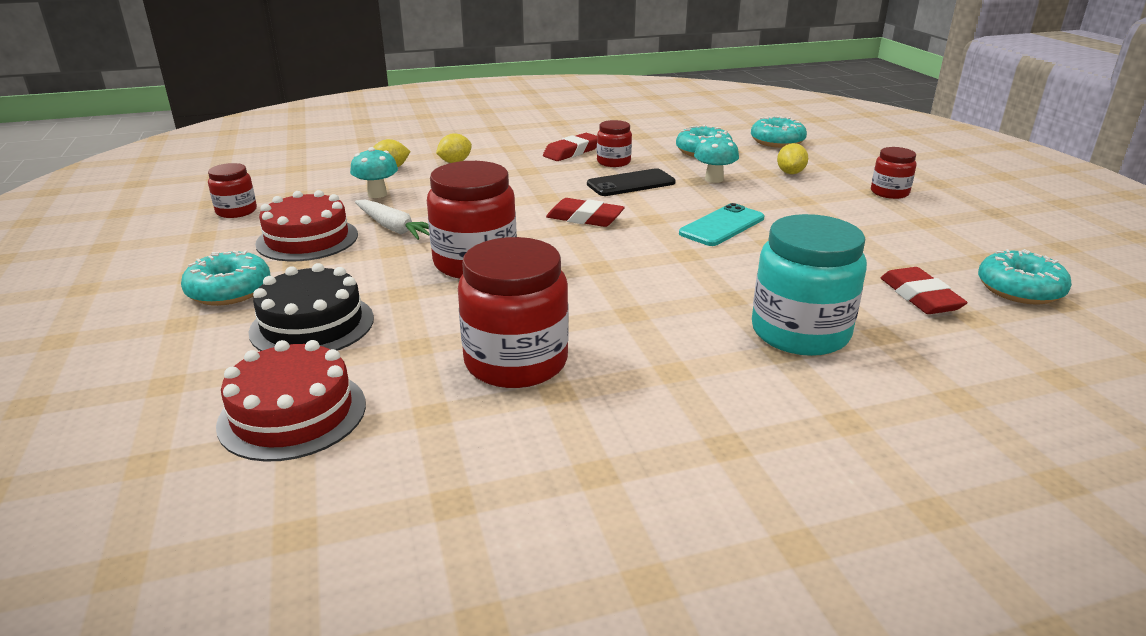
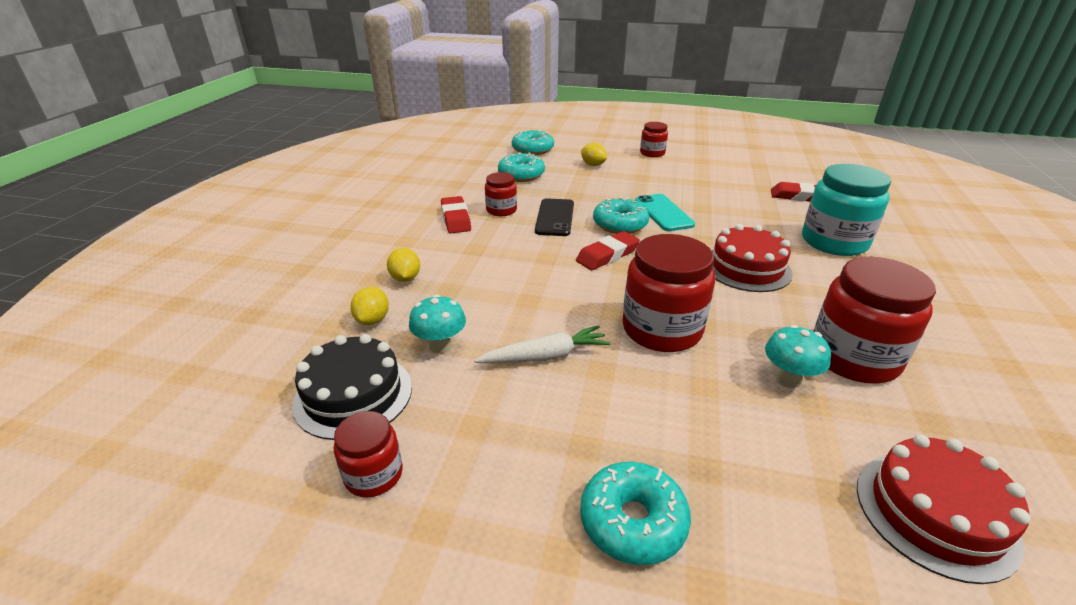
camera: 60 degrees left, 5 degrees up
black cake [249,263,374,351] -> black cake moved to [292,334,412,440]
red cake [255,190,358,261] -> red cake moved to [712,224,793,292]
turquoise mushroom [694,134,739,183] -> turquoise mushroom moved to [765,325,831,388]
turquoise donut [978,249,1072,304] -> turquoise donut moved to [593,197,649,234]

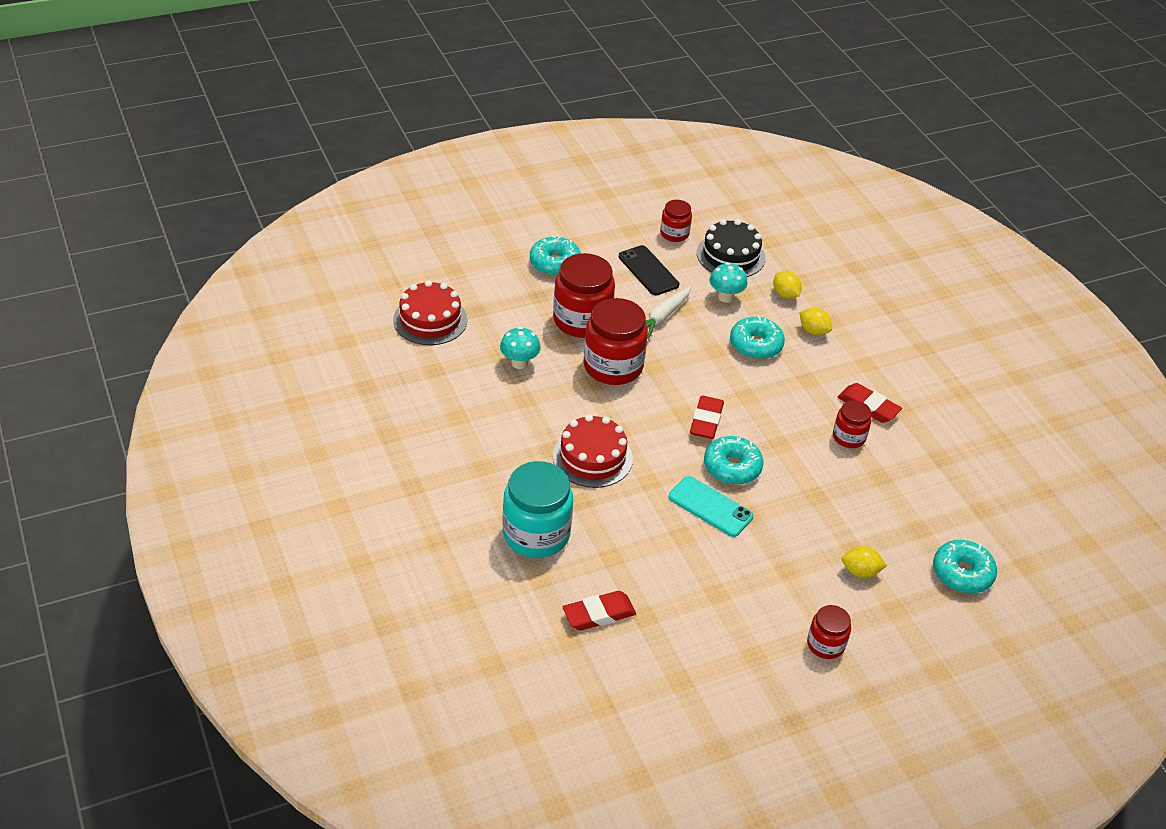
camera: 140 degrees right, 10 degrees up
turquoise donut [498,152,545,182] -> turquoise donut moved to [730,315,785,359]
black phone [535,198,574,236] -> black phone moved to [619,245,679,295]
red jar [814,257,936,384] -> red jar moved to [553,253,615,338]

